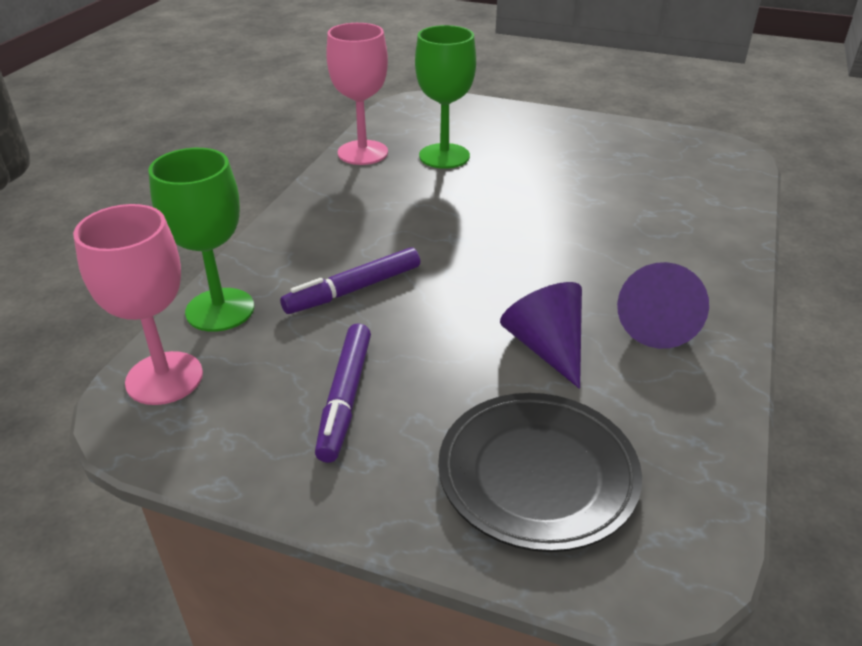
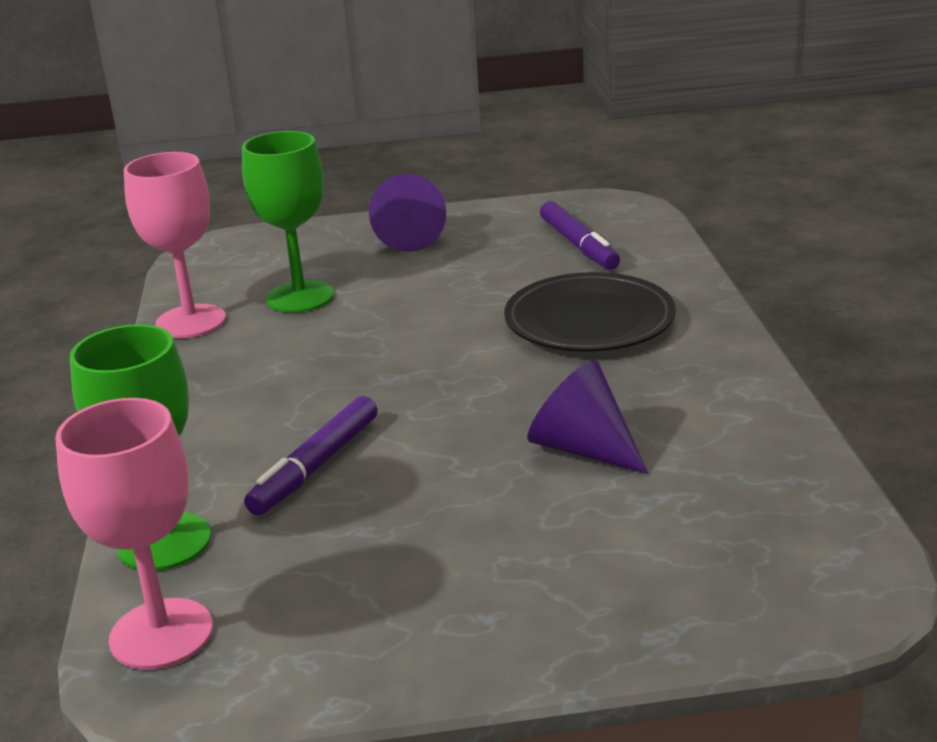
camera: 25 degrees left, 10 degrees down
purple marker [315,323,371,463] -> purple marker moved to [540,201,620,270]
black plate [438,393,642,552] -> black plate moved to [504,272,676,352]
purple cone [617,262,709,349] -> purple cone moved to [369,174,446,252]

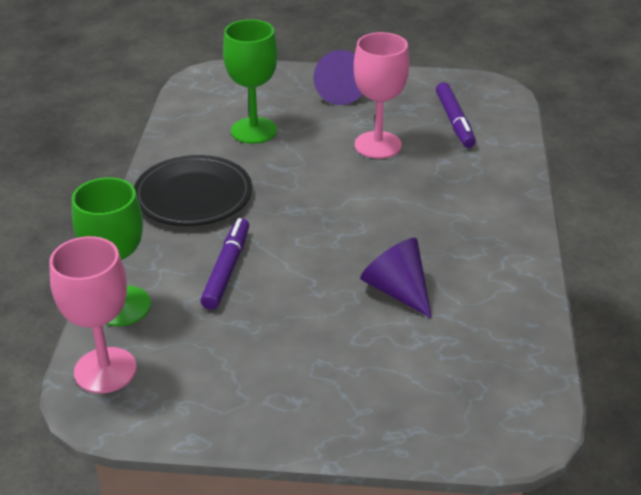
camera: 10 degrees right, 10 degrees up
pink goblet [124,152,226,338] -> pink goblet moved to [354,32,410,159]
purple marker [244,396,378,516] -> purple marker turned 150 degrees clockwise [200,218,249,310]
black plate [504,272,676,352] -> black plate moved to [134,155,252,226]

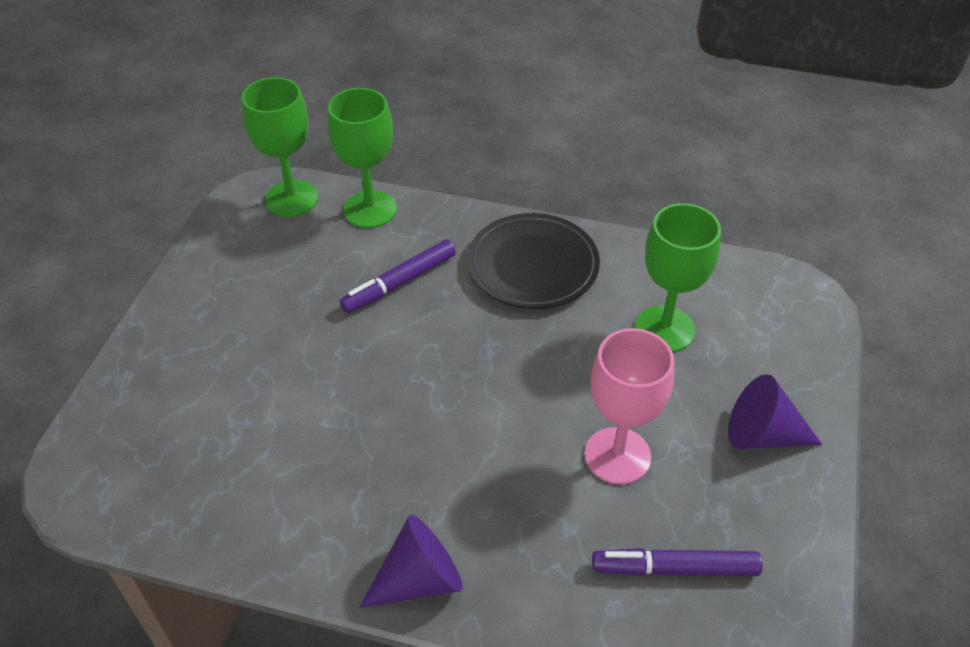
camera: 100 degrees right, 10 degrees up
pink goblet [50,236,137,393] -> green goblet [242,77,318,217]
purple marker [200,218,249,310] -> purple marker turned 120 degrees clockwise [340,239,456,313]
purple cone [360,238,432,318] -> purple cone moved to [360,515,463,608]

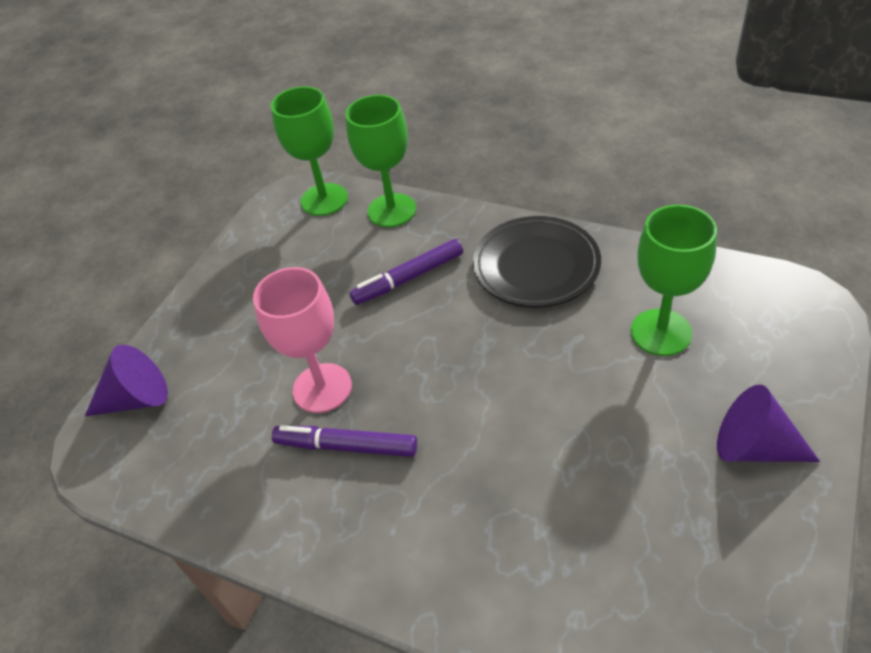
camera: 15 degrees right, 0 degrees up
purple cone [360,515,463,608] -> purple cone moved to [85,345,168,416]
pink goblet [585,328,674,484] -> pink goblet moved to [253,267,352,413]
purple marker [592,548,763,576] -> purple marker moved to [272,425,417,457]

